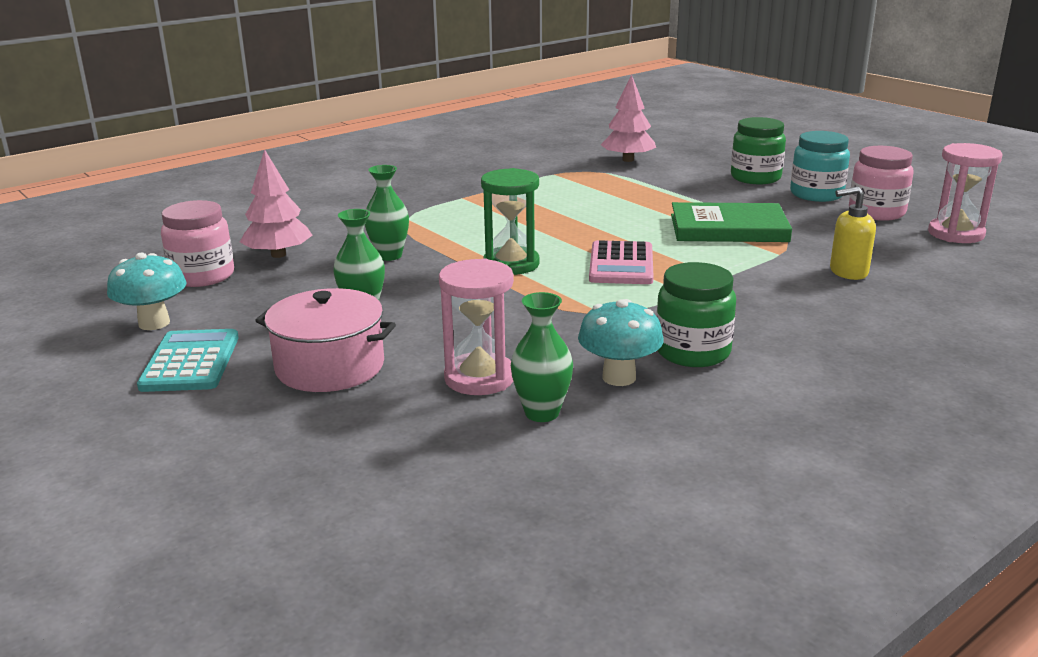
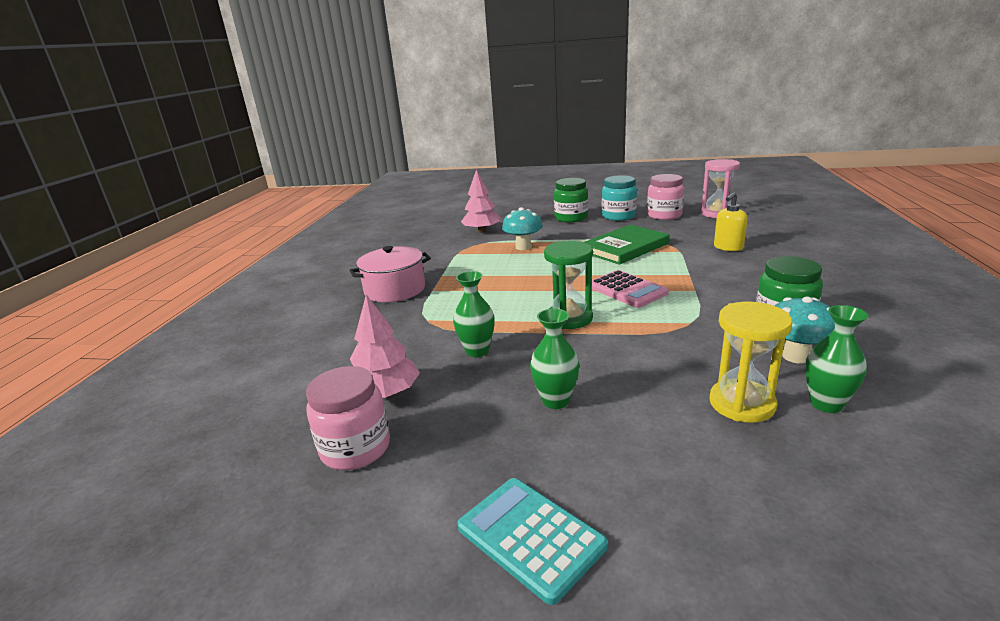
camera: 40 degrees left, 0 degrees up
turquoise mushroom [107,253,187,330] -> turquoise mushroom moved to [502,207,543,250]
pink pot [255,288,396,392] -> pink pot moved to [349,246,431,302]
pink hourglass [439,259,514,395] -> yellow hourglass [709,302,792,423]

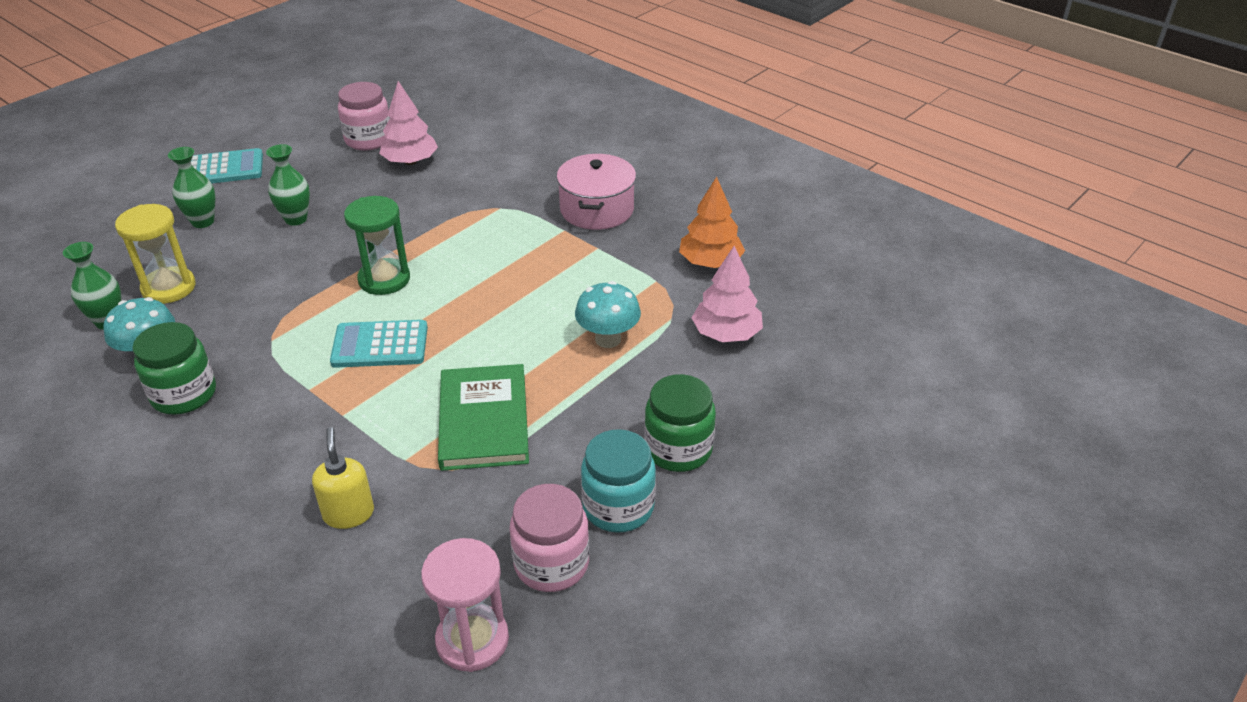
camera: 120 degrees right, 15 degrees up
green vase [453,271,495,357] -> green vase moved to [168,147,215,228]
pink calculator [592,270,669,308] -> turquoise calculator [330,320,428,368]
none -> orange tree [679,177,745,268]

